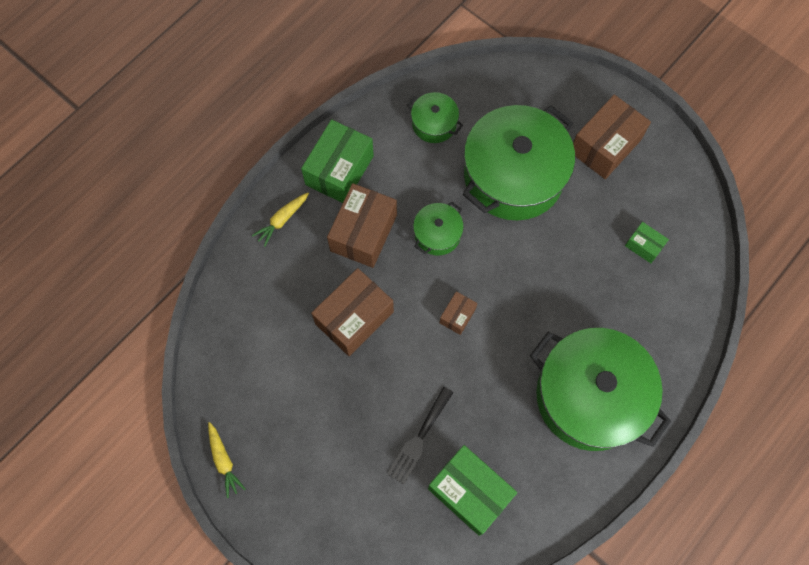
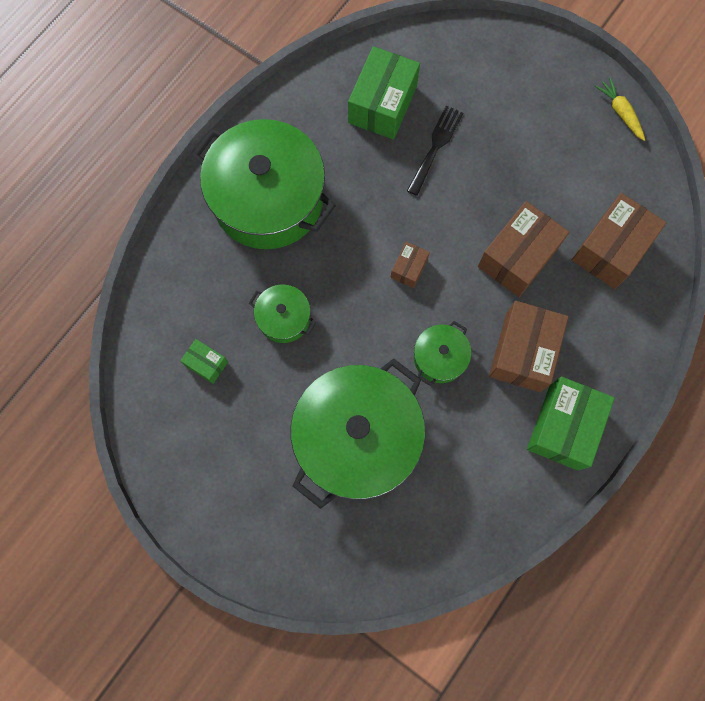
camera: 175 degrees right, 5 degrees up
yellow carrot [252,193,309,247] -> none
green pot [407,92,463,143] -> green pot moved to [249,285,316,343]
green box [428,445,517,536] -> green box turned 75 degrees clockwise [348,46,420,140]
brown box [573,95,651,179] -> brown box moved to [572,193,667,289]

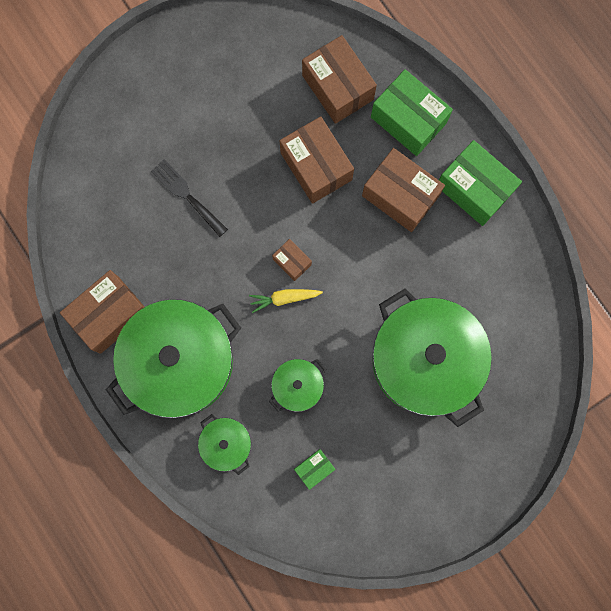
camera: 70 degrees left, 5 degrees up
green box [348,46,420,140] -> green box moved to [371,69,453,156]
green pot [414,321,471,386] -> green pot moved to [198,414,251,475]
yellow carrot [595,77,645,141] -> yellow carrot moved to [249,289,323,313]
none -> brown box [60,270,144,354]

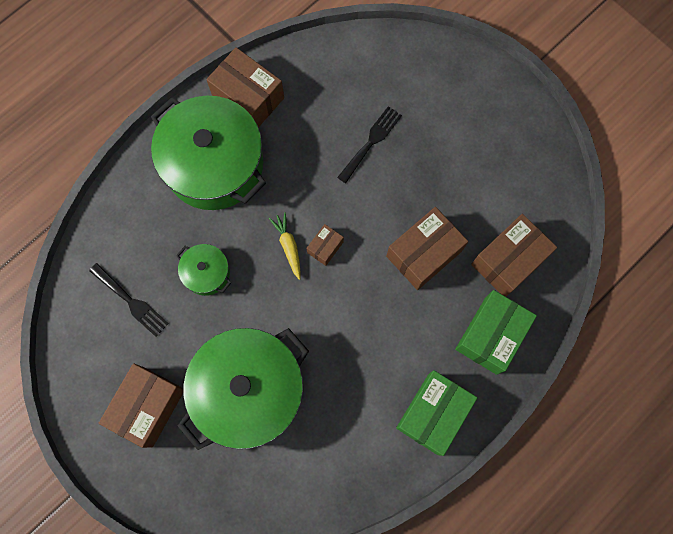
camera: 80 degrees right, 5 degrees down
green pot [198,414,251,475] -> none
green box [294,449,335,490] -> black fork [89,263,169,337]
brown box [362,148,445,232] -> brown box moved to [99,363,183,448]

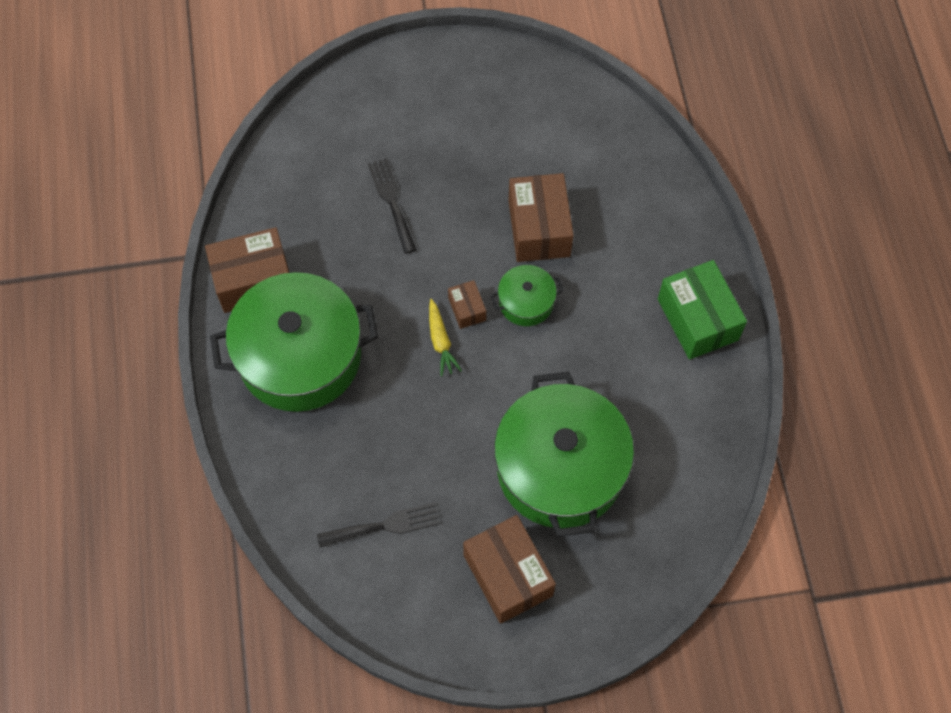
camera: 55 degrees left, 10 degrees down
green pot [176,244,231,296] -> green pot moved to [490,265,564,326]
yellow carrot [269,212,300,280] -> yellow carrot turned 120 degrees counterclockwise [429,299,462,376]
green box [455,290,537,375] -> none
brown box [471,214,557,297] -> none

